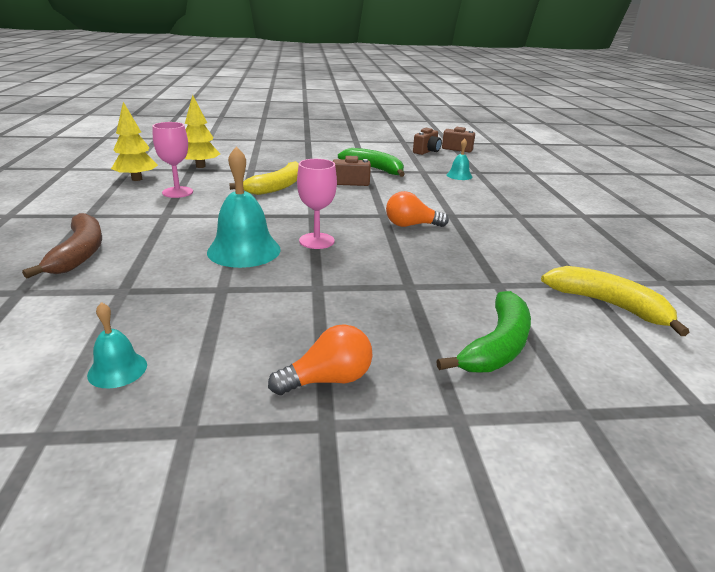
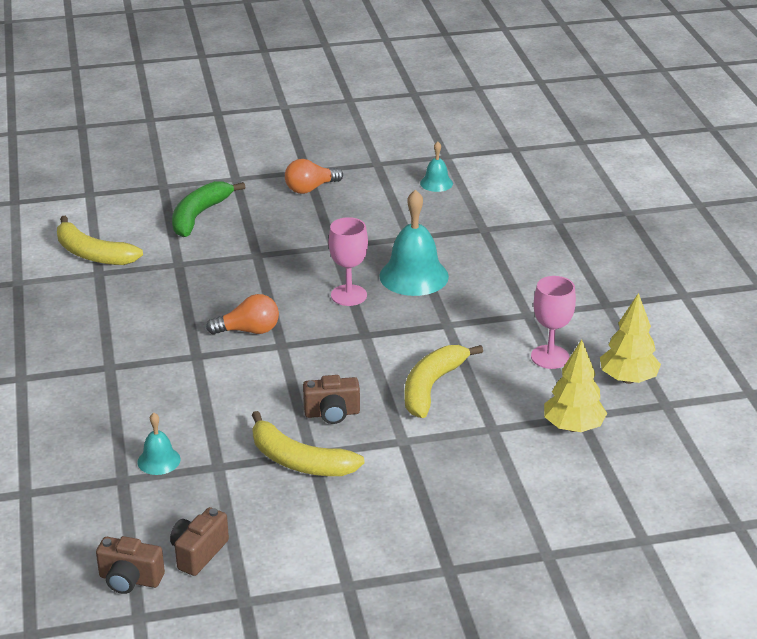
camera: 175 degrees right, 5 degrees up
brown banana [22,213,102,279] -> none
green banana [338,148,405,177] -> yellow banana [252,411,365,476]

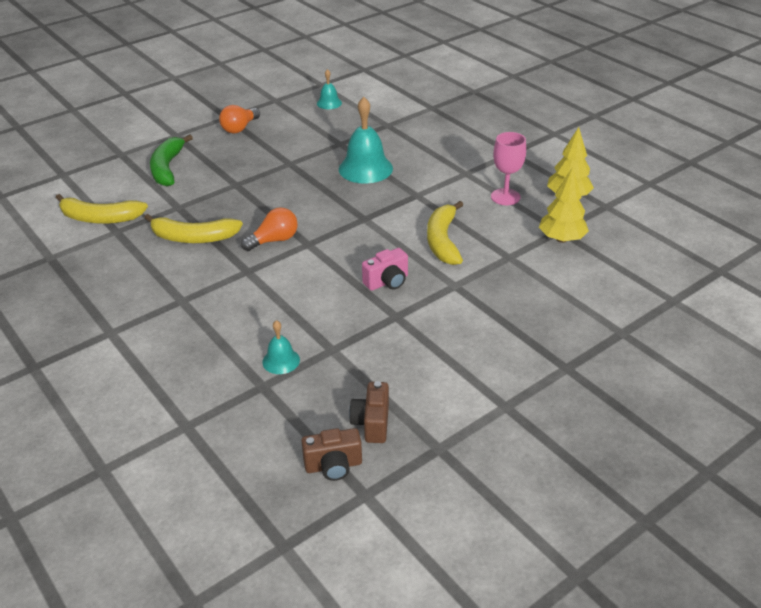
camera: 25 degrees left, 5 degrees up
yellow banana [252,411,365,476] -> yellow banana moved to [144,214,243,243]
brown camera [303,375,360,424] -> pink camera [362,248,408,291]
pink goblet [329,217,368,306] -> none

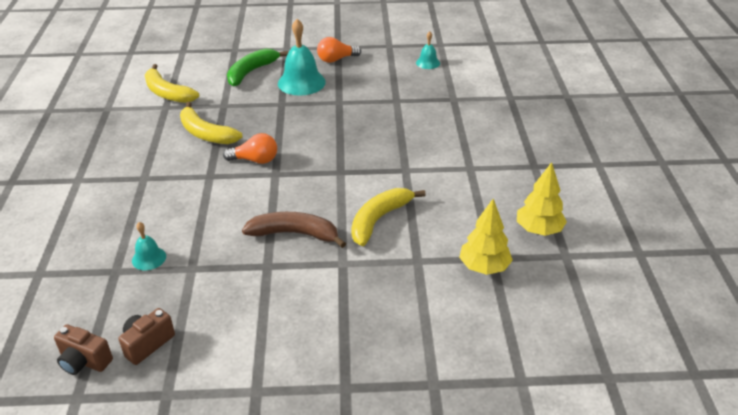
camera: 35 degrees right, 0 degrees up
turquoise bell [339,97,393,184] -> turquoise bell moved to [278,19,326,96]
pink camera [362,248,408,291] -> brown banana [242,212,346,248]
pink goblet [491,132,526,205] -> none

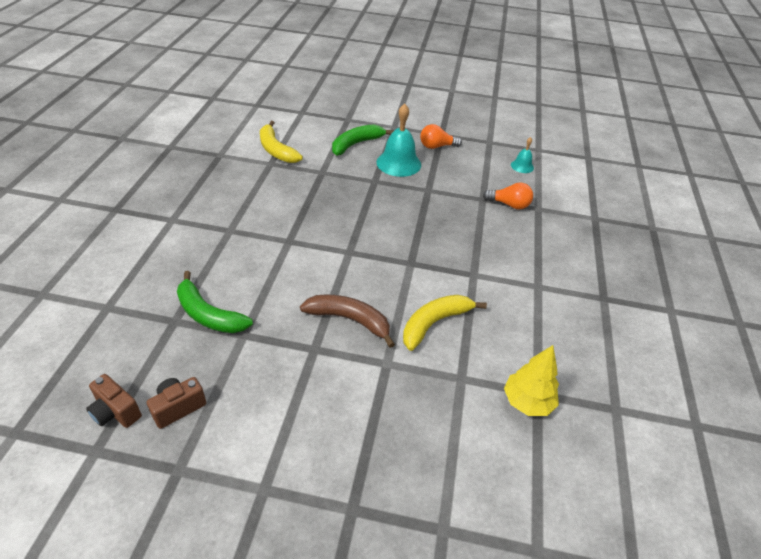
camera: 10 degrees right, 5 degrees up
turquoise bell [132,222,166,270] -> green banana [177,271,253,333]
yellow banana [180,102,243,144] -> none
orange light bulb [223,133,277,164] -> orange light bulb moved to [483,183,533,209]
yellow tree [517,162,567,236] -> none

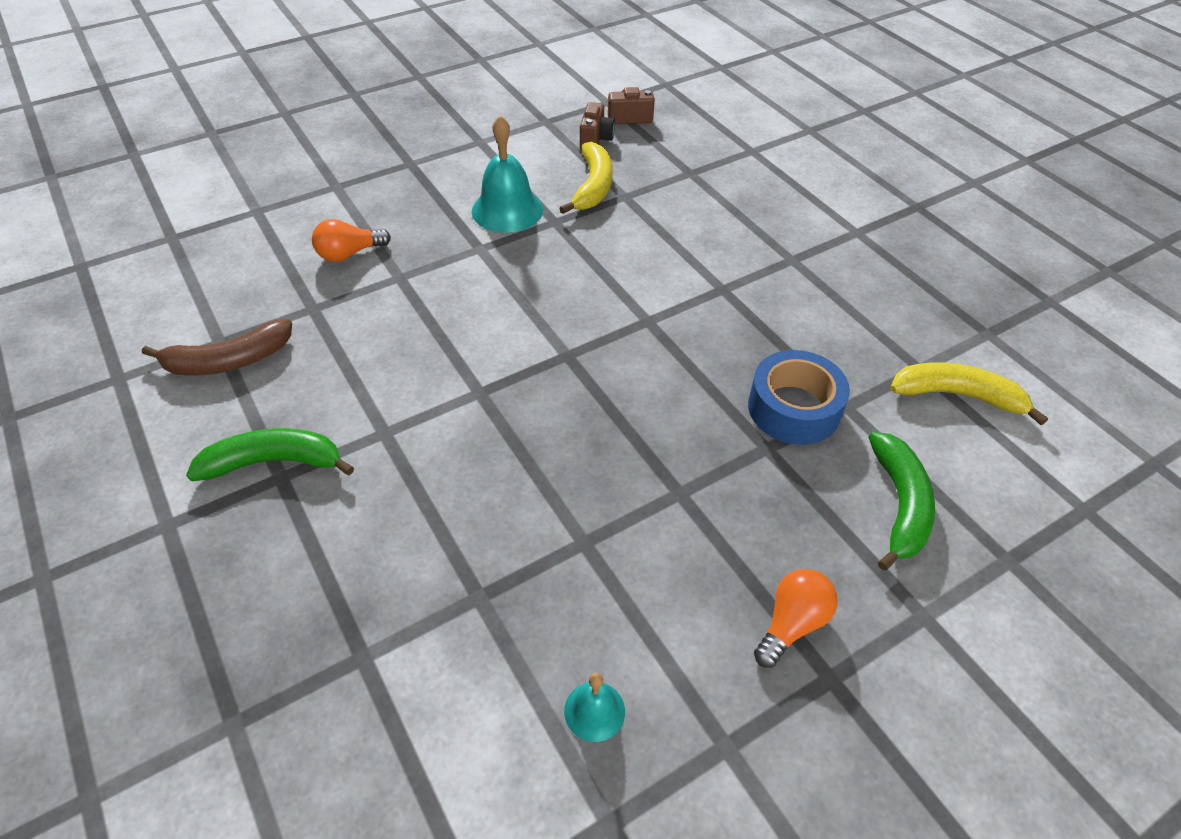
camera: 140 degrees right, 5 degrees up
green banana [177,271,253,333] -> green banana moved to [186,428,354,481]
brown banana [300,294,395,348] -> brown banana moved to [142,319,292,376]
turquoise bell [376,104,421,177] -> turquoise bell moved to [472,115,543,233]
yellow banana [403,295,487,351] -> yellow banana moved to [559,142,613,214]
orange light bulb [483,183,533,209] -> orange light bulb moved to [312,219,391,262]
yellow tree [504,345,559,416] -> none
none -> blue tape [748,350,850,445]

